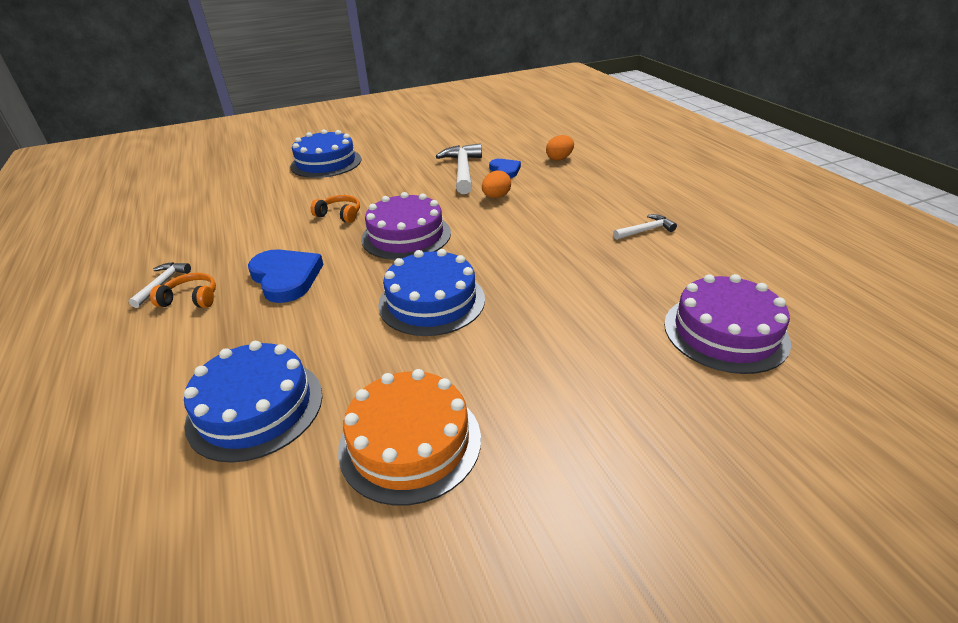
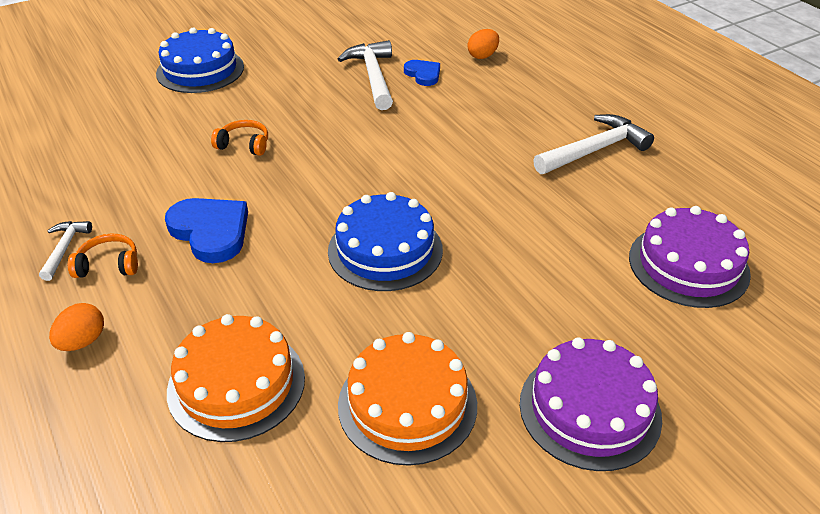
camera: 10 degrees left, 5 degrees up
blue cake [184,341,323,463] -> orange cake [167,314,305,442]
purple cake [361,192,451,260] -> purple cake moved to [520,337,662,471]
orange egg [482,171,511,198] -> orange egg moved to [49,303,104,351]
white hammer [613,214,677,240] -> white hammer [533,114,654,174], size x1.82

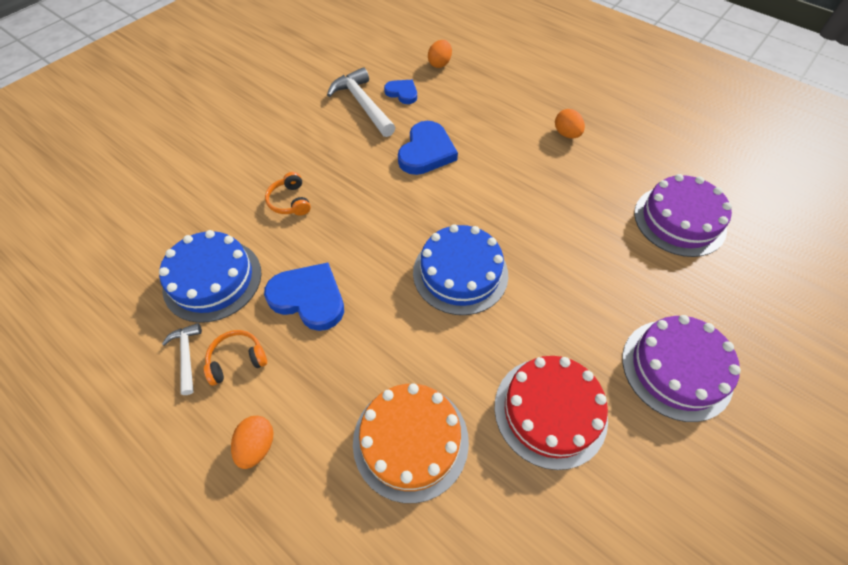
camera: 20 degrees left, 15 degrees up
blue cake [156,28,244,93] -> blue cake moved to [159,230,262,323]
orange headphones [211,120,268,156] -> orange headphones turned 105 degrees counterclockwise [265,172,311,215]
orange cake [338,332,477,466] -> red cake [494,356,608,470]
white hammer [533,114,654,174] -> orange egg [555,109,585,138]
none -> blue heart [398,121,458,175]

